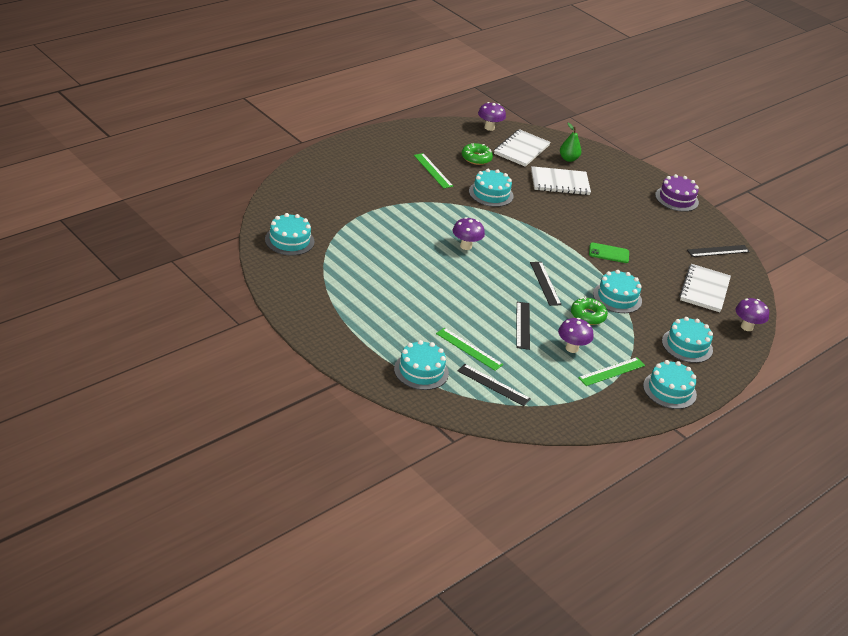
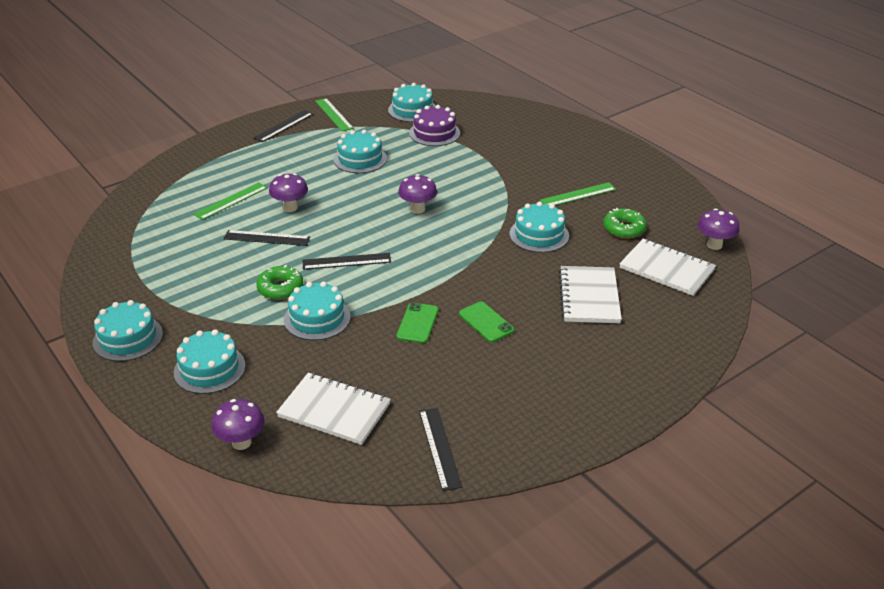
camera: 100 degrees right, 0 degrees up
turquoise cake [394,340,449,390] -> turquoise cake moved to [334,130,387,173]
black ruler [458,364,531,406] -> black ruler moved to [253,110,313,142]
purple mushroom [558,318,593,353] -> purple mushroom moved to [269,173,308,212]
green pear [560,123,581,162] -> none
green ruler [578,357,645,386] -> green ruler moved to [315,98,354,131]
purple cake [655,174,699,212] -> purple cake moved to [409,105,460,146]
none -> green phone [459,301,514,342]

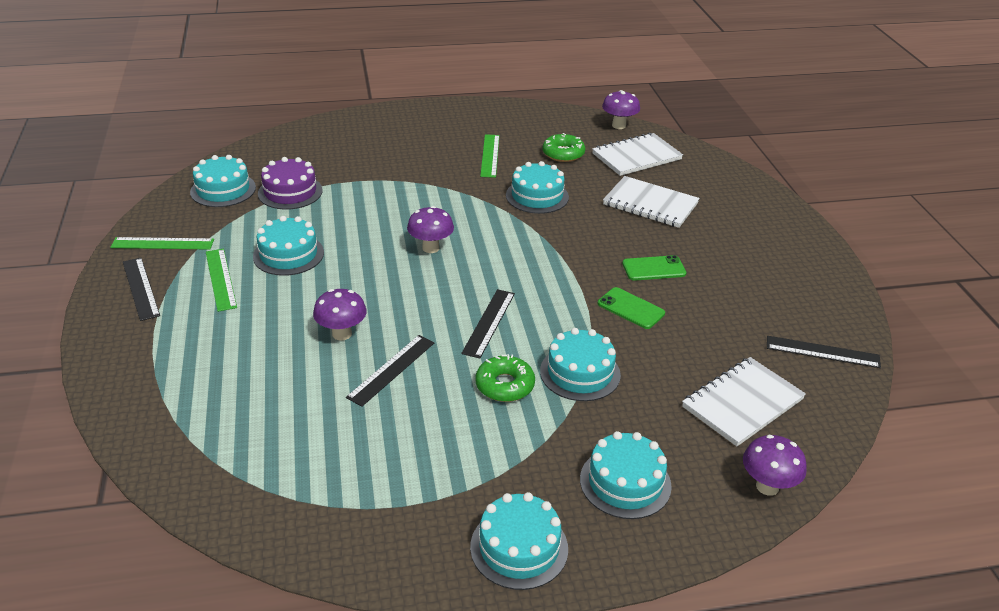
camera: 65 degrees left, 0 degrees up
green ruler [194,182,268,220] -> green ruler moved to [206,249,237,312]

